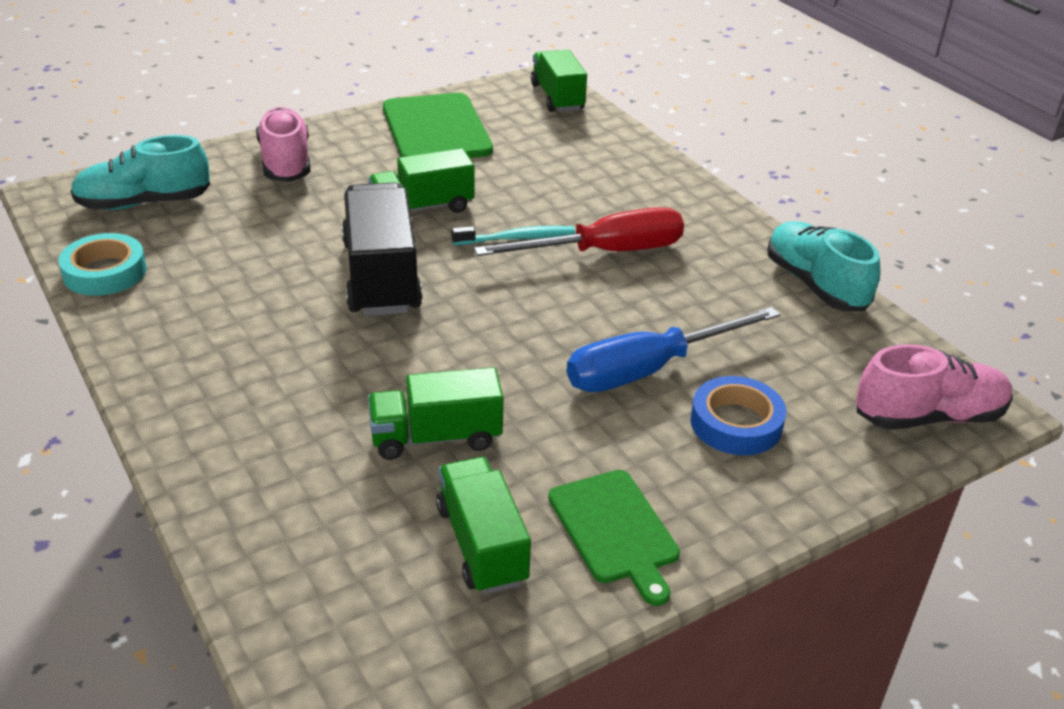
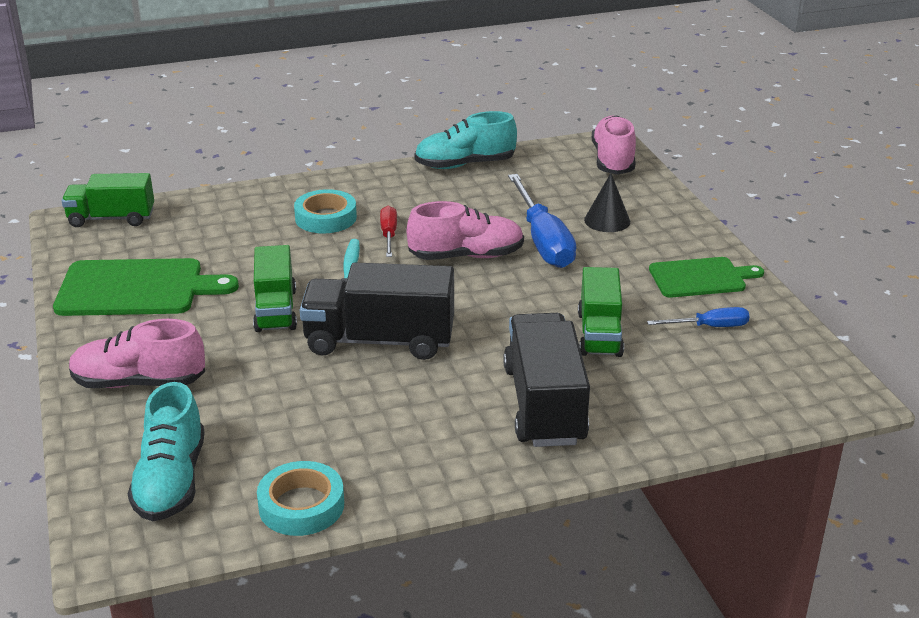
camera: 75 degrees left, 5 degrees down
green truck [436,457,531,594] -> blue screwdriver [647,307,750,327]
red screwdriver [474,207,684,256] -> red screwdriver [380,206,397,257], size x0.52
blue tape [691,376,787,455] -> black cone [584,173,630,232]
none -> turquoise tape [294,189,357,233]
none -> pink shoe [407,201,524,260]
none -> black truck [503,313,590,447]

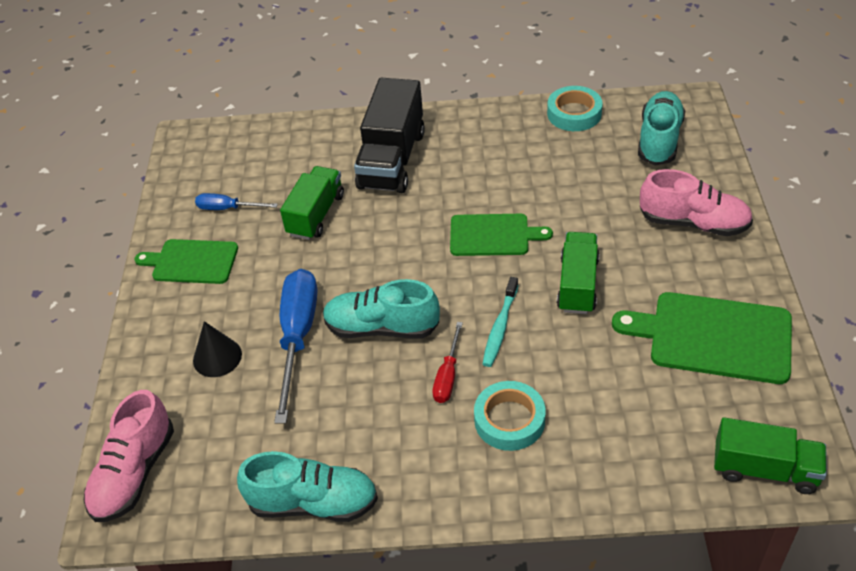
camera: 160 degrees left, 15 degrees up
black truck [300,262,454,360] -> green cutting board [450,214,553,256]
pink shoe [407,201,524,260] -> turquoise shoe [323,279,440,339]

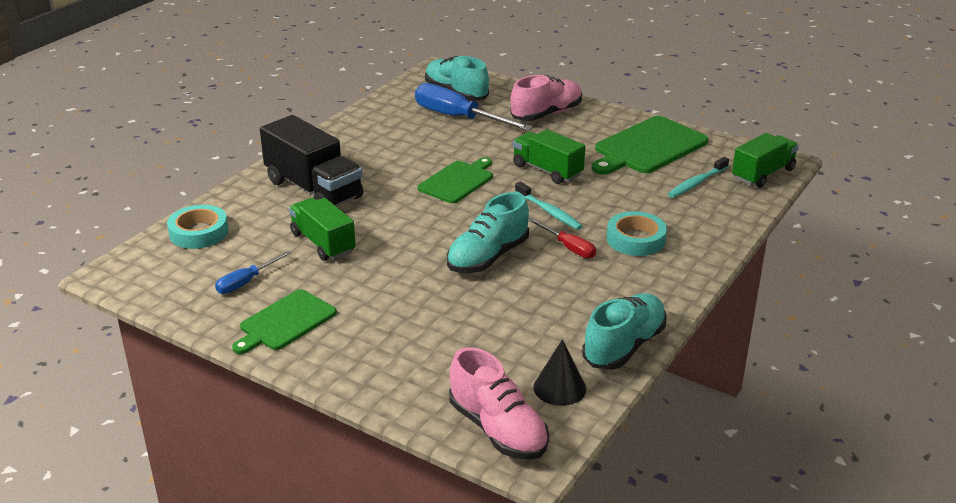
camera: 60 degrees left, 15 degrees down
black cone [193,321,242,377] -> black cone moved to [533,339,586,406]
blue screwdriver [274,269,317,424] -> blue screwdriver moved to [415,83,533,131]
turquoise tape [547,86,603,131] -> turquoise tape moved to [167,205,229,249]
none -> turquoise toothbrush [668,157,729,198]

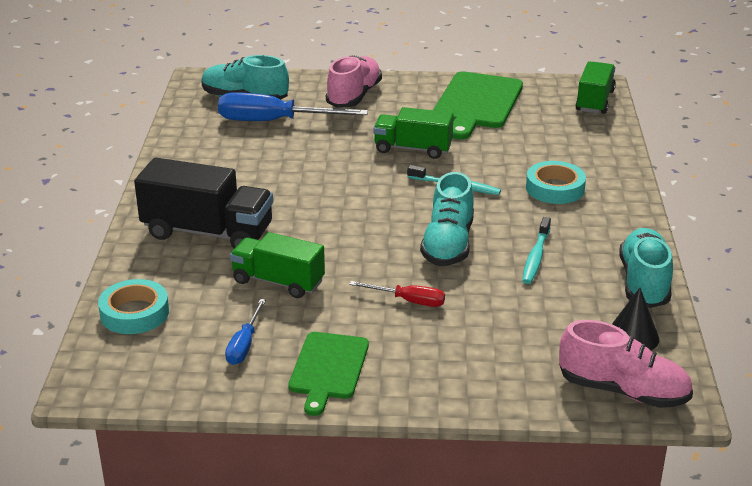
camera: 30 degrees left, 0 degrees up
green cutting board [417,157,493,203] -> none
red screwdriver [529,218,596,258] -> red screwdriver moved to [349,281,445,307]
turquoise toothbrush [668,157,729,198] -> turquoise toothbrush moved to [522,217,551,284]

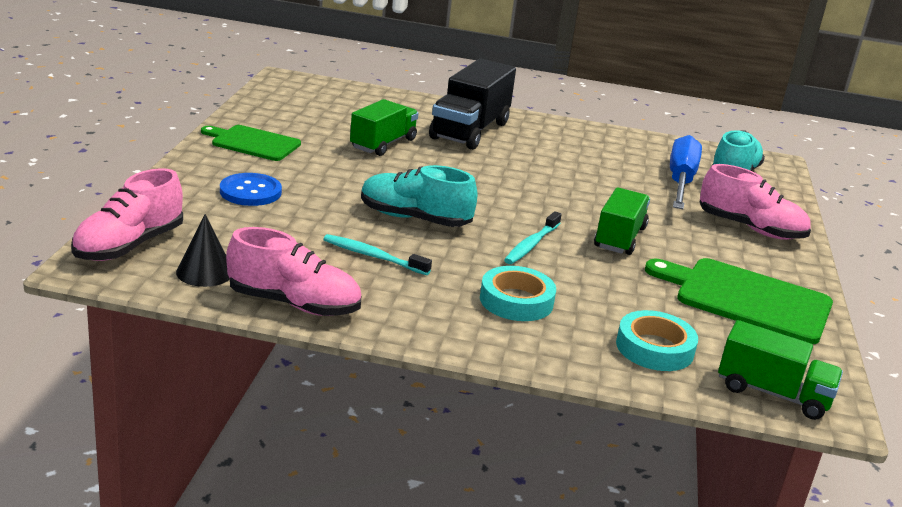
camera: 95 degrees right, 5 degrees down
turquoise tape [98,279,169,334] -> turquoise tape moved to [616,310,698,371]
blue screwdriver [225,299,266,365] -> none
red screwdriver [349,281,445,307] -> none
turquoise shoe [619,228,673,308] -> pink shoe [226,227,361,316]
none -> blue button [220,173,282,206]

